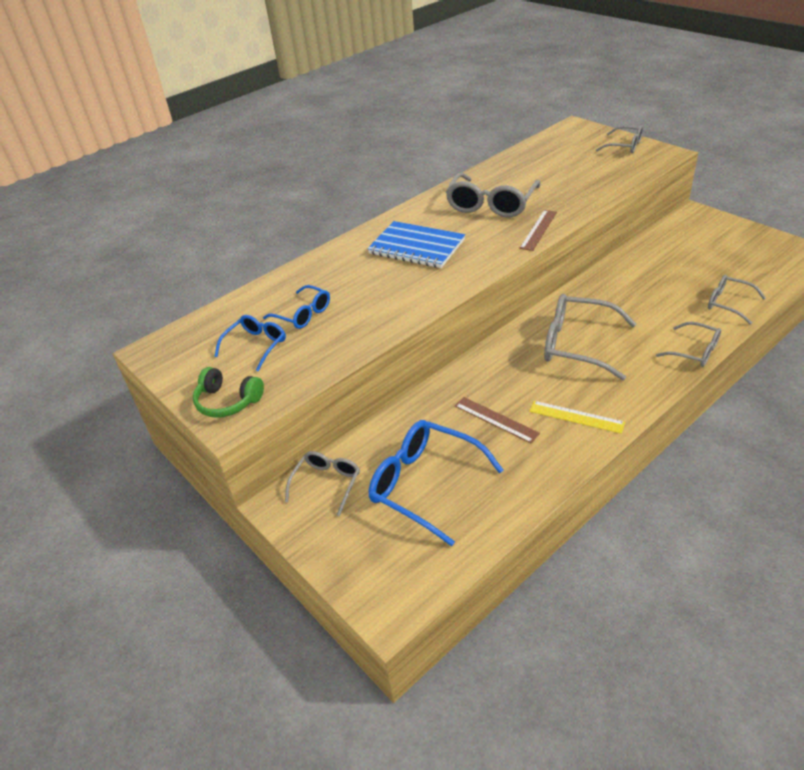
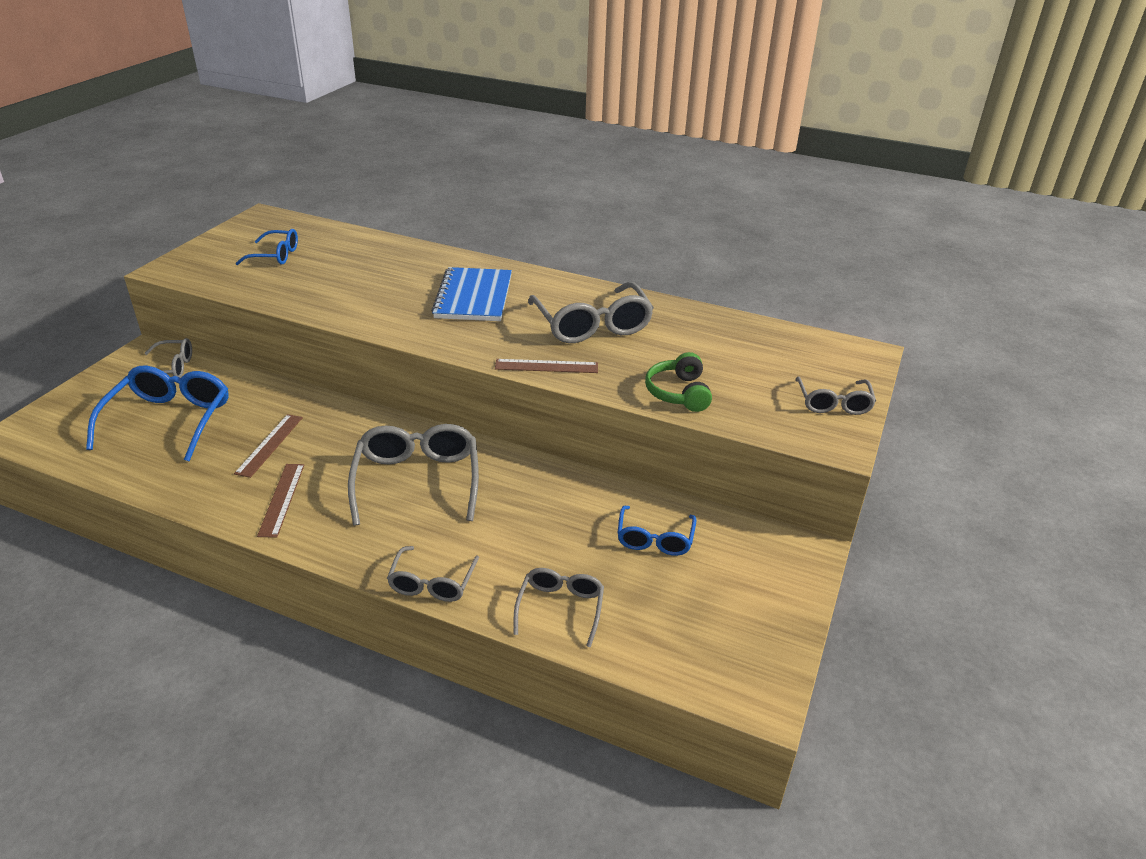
camera: 60 degrees right, 5 degrees down
green headphones [193,367,264,418] -> green headphones moved to [645,352,712,412]
blue glasses [263,285,330,329] -> blue glasses moved to [617,506,697,556]
grey glasses [446,172,540,217] -> grey glasses turned 105 degrees counterclockwise [528,282,654,343]
yellow ruler [529,401,625,434] -> brown ruler [257,464,304,538]

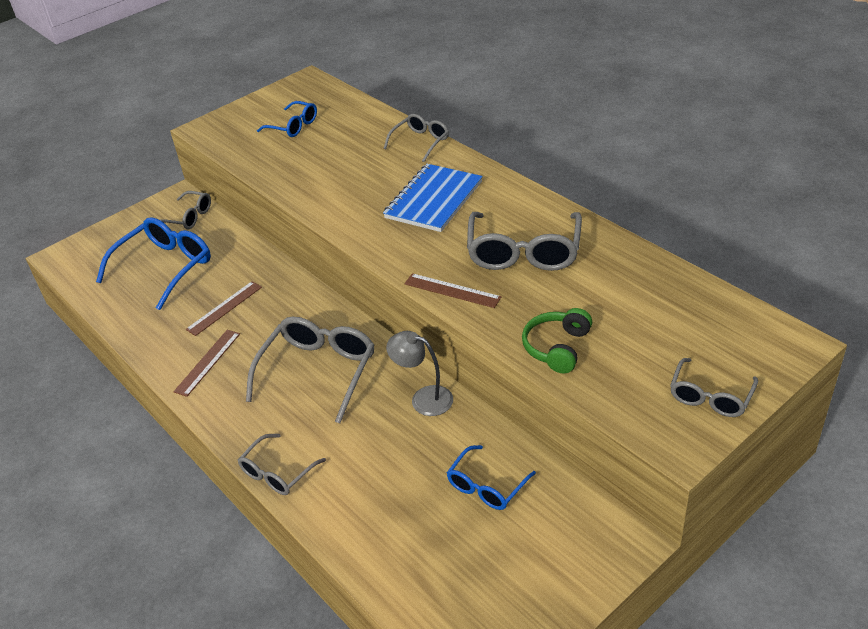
camera: 30 degrees right, 5 degrees up
grey glasses [514,568,604,648] -> grey glasses moved to [384,114,449,162]
none -> grey lamp [386,331,453,416]

